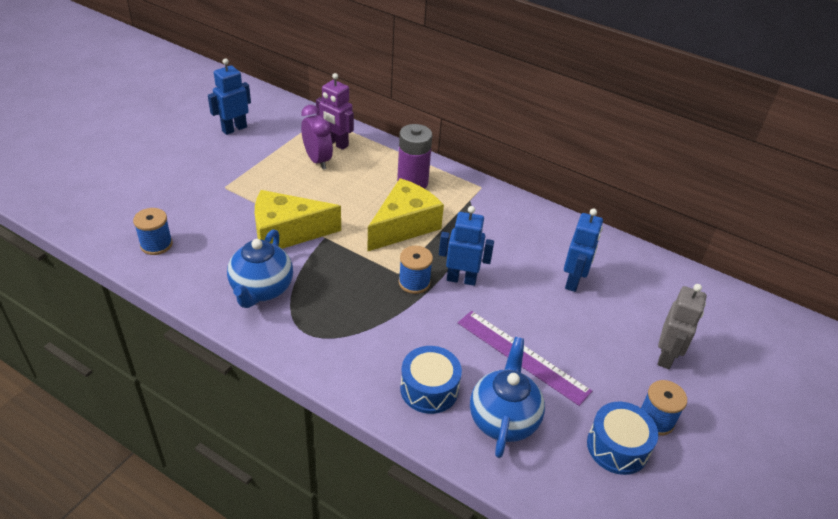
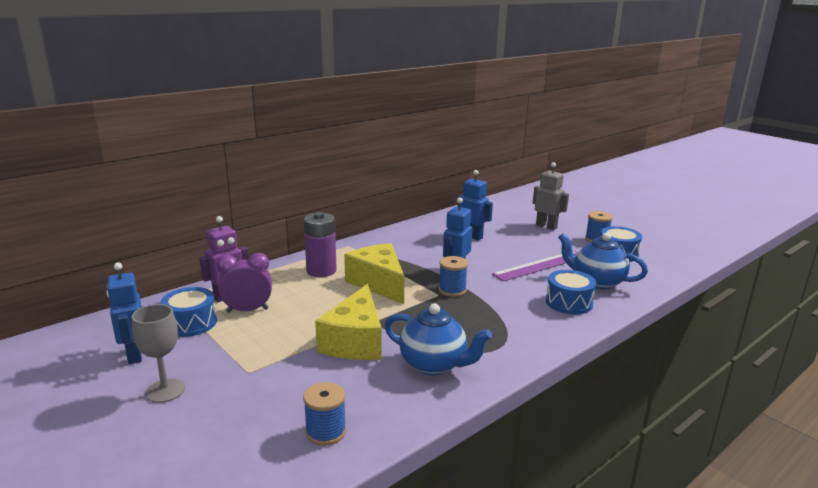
camera: 70 degrees left, 20 degrees down
none -> grey goblet [132,304,185,403]
none -> blue drum [160,287,217,337]

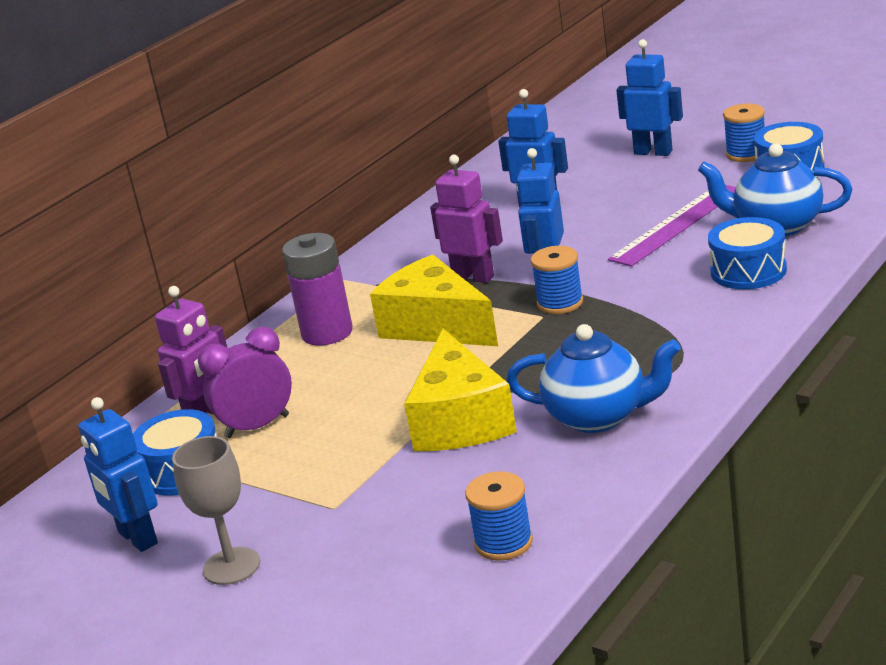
camera: 10 degrees left, 5 degrees up
grey robot [533,162,569,230] -> blue robot [616,39,683,156]
none -> purple robot [430,155,503,283]

